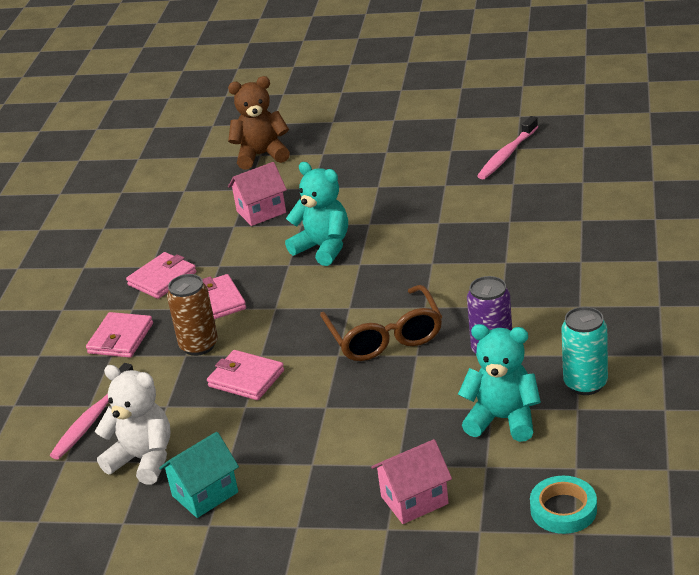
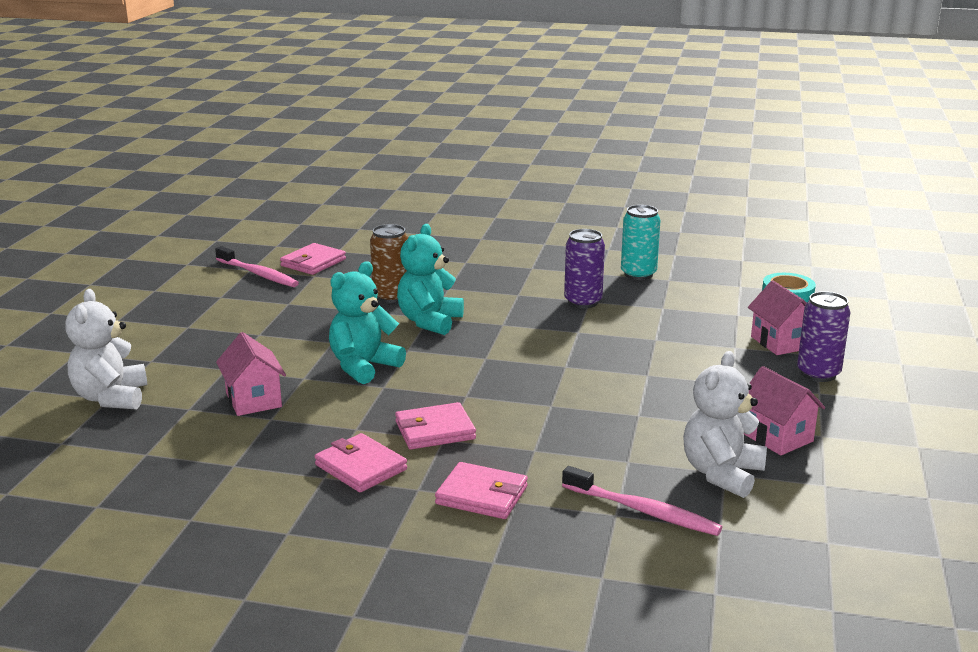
camera: 90 degrees left, 10 degrees down
turquoise house [159,432,239,518] -> pink house [744,366,825,455]
brown can [167,274,218,356] -> brown can moved to [370,224,408,303]
pink wallet [207,350,284,400] -> pink wallet moved to [280,243,346,275]
brown teddy bear [228,76,290,170] -> white teddy bear [65,289,147,410]
brown glasses [320,285,442,361] -> none
turquoise teddy bear [458,324,541,442] -> turquoise teddy bear moved to [397,224,464,335]
none -> purple can [797,291,851,382]

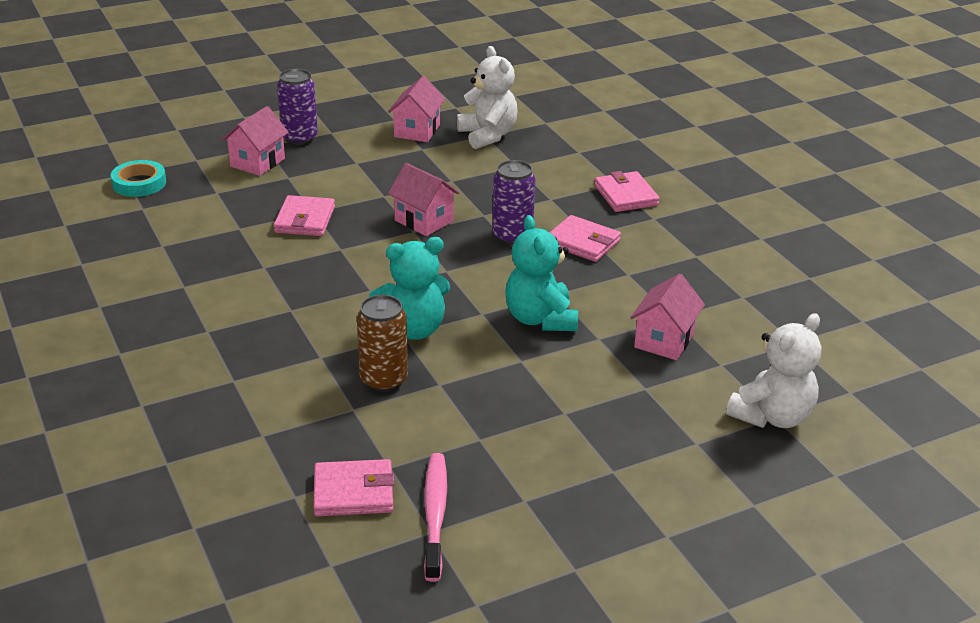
camera: 130 degrees left, 10 degrees up
pink wallet [315,433,407,492] -> pink wallet moved to [274,195,335,236]
turquoise teddy bear [329,261,406,384] -> turquoise teddy bear turned 75 degrees clockwise [505,215,578,331]
pink toothbrush [562,466,722,536] -> none
purple can [564,229,605,308] -> purple can moved to [492,160,535,245]
turquoise can [621,205,660,280] -> none
white teddy bear [683,351,767,498] -> white teddy bear turned 105 degrees counterclockwise [457,46,517,149]
none -> pink house [388,163,460,236]

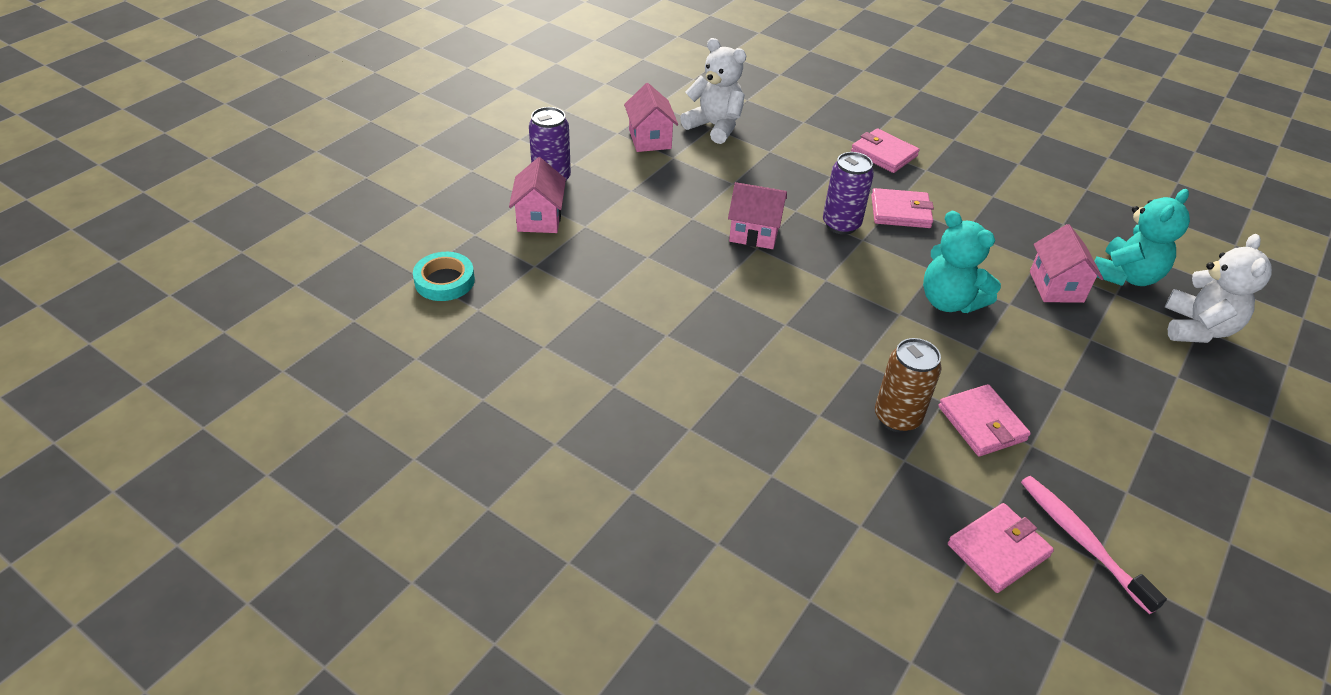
camera: 30 degrees left, 10 degrees up
pink wallet [274,195,335,236] -> pink wallet moved to [938,384,1031,456]
turquoise teddy bear [369,237,450,340] -> turquoise teddy bear moved to [1094,189,1190,286]

